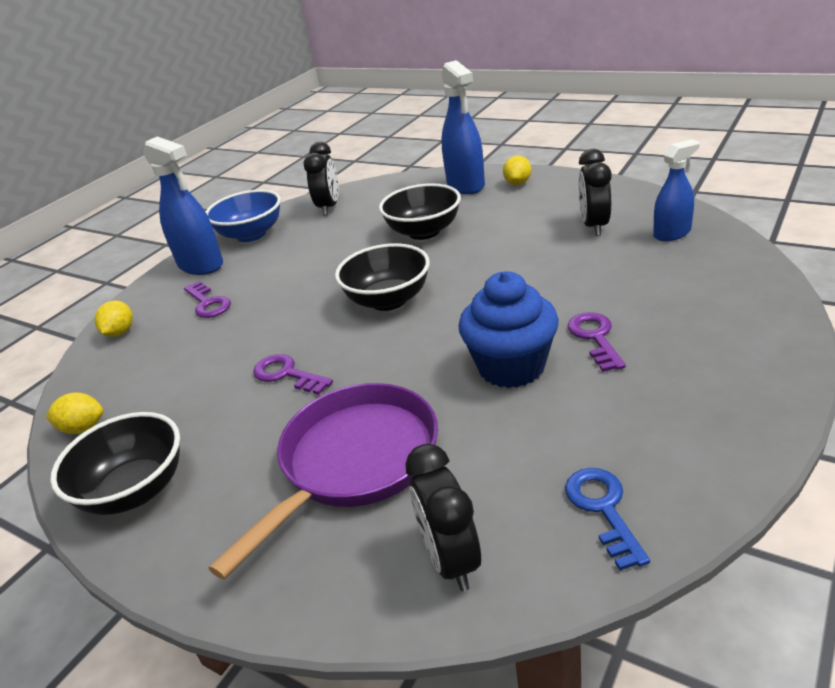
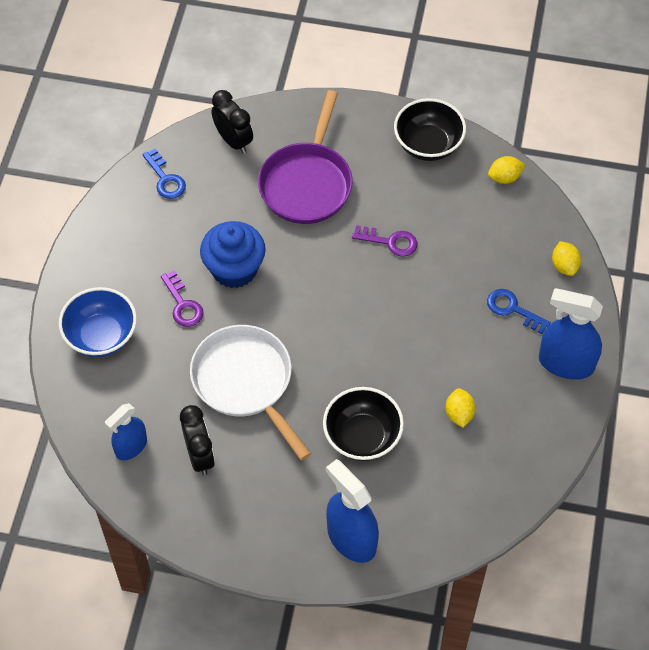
camera: 155 degrees right, 25 degrees up
purple key [184,281,231,318] -> blue key [487,289,551,334]
blue bowl [206,190,281,242] -> blue bowl moved to [59,287,137,357]
black clock [304,142,338,215] -> none
black bowl [335,243,430,311] -> none
yellow lemon [503,155,531,185] -> yellow lemon moved to [446,388,476,428]
none -> white pan [190,325,311,461]

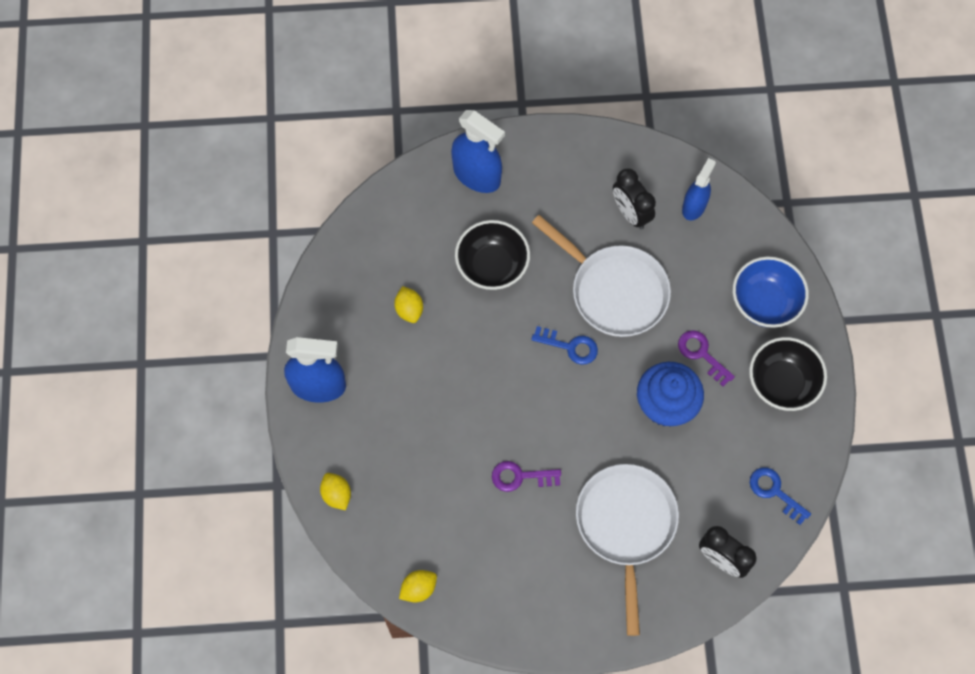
camera: 165 degrees right, 10 degrees up
purple pan [258,90,353,224] -> white pan [576,464,679,636]
black bowl [394,98,466,161] -> black bowl moved to [749,337,827,411]
blue key [487,289,551,334] -> blue key moved to [531,326,598,365]

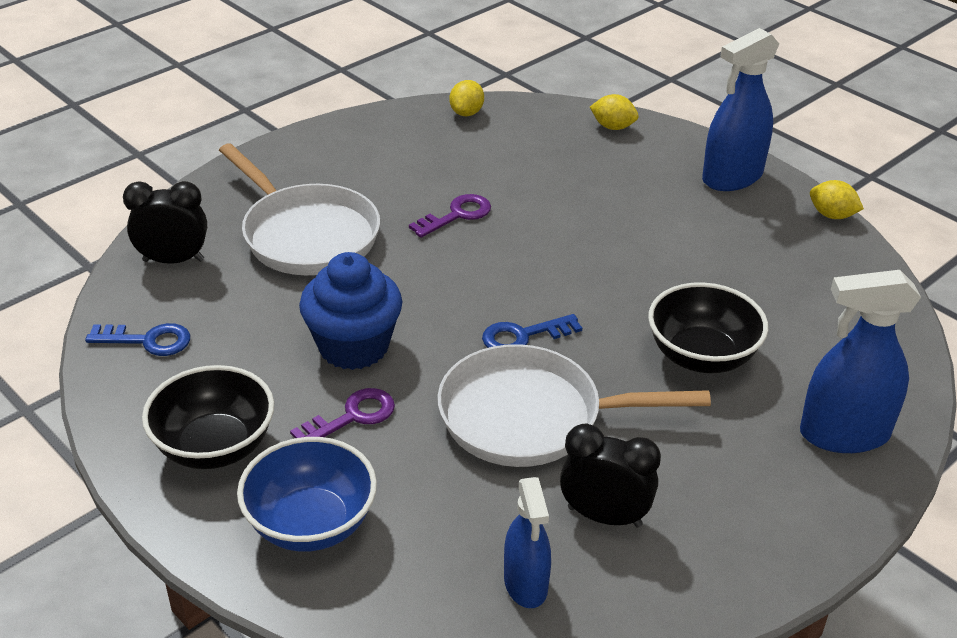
camera: 140 degrees right, 30 degrees down
yellow lemon [394,286,423,323] -> yellow lemon moved to [810,180,864,219]
purple key [678,330,735,387] -> purple key turned 45 degrees counterclockwise [290,388,395,438]

